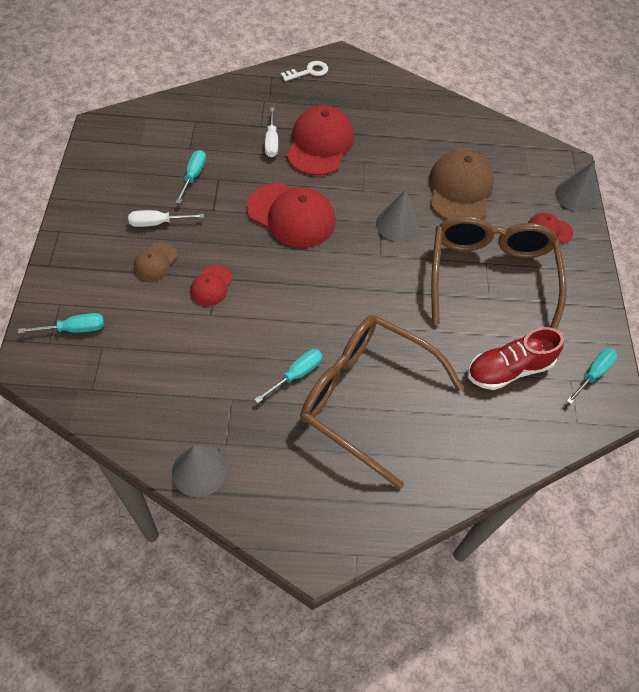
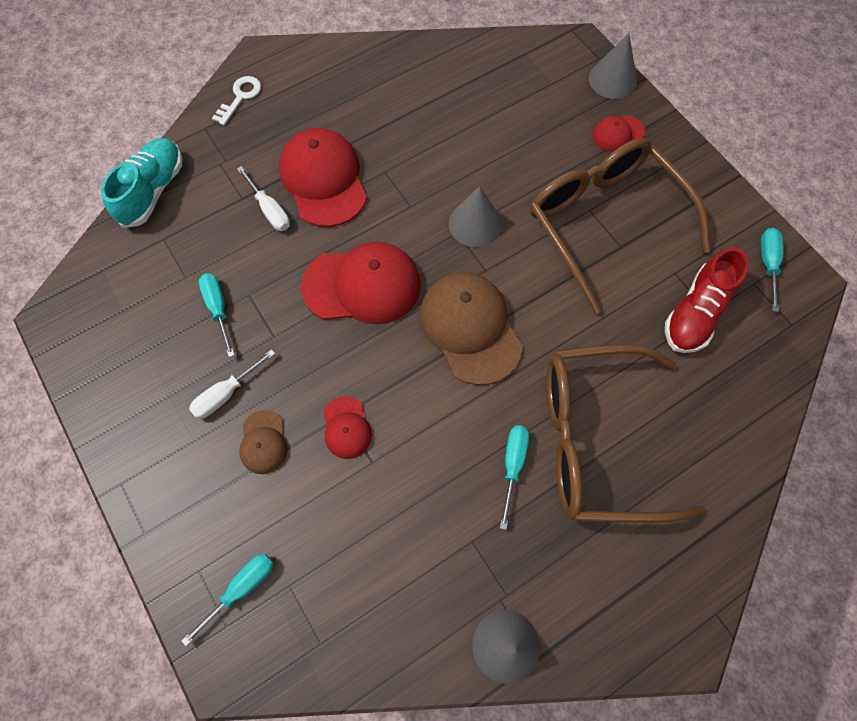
camera: 30 degrees left, 10 degrees up
brown cap [429,149,494,220] -> brown cap moved to [420,272,522,385]
none -> turquoise shoe [101,138,182,228]

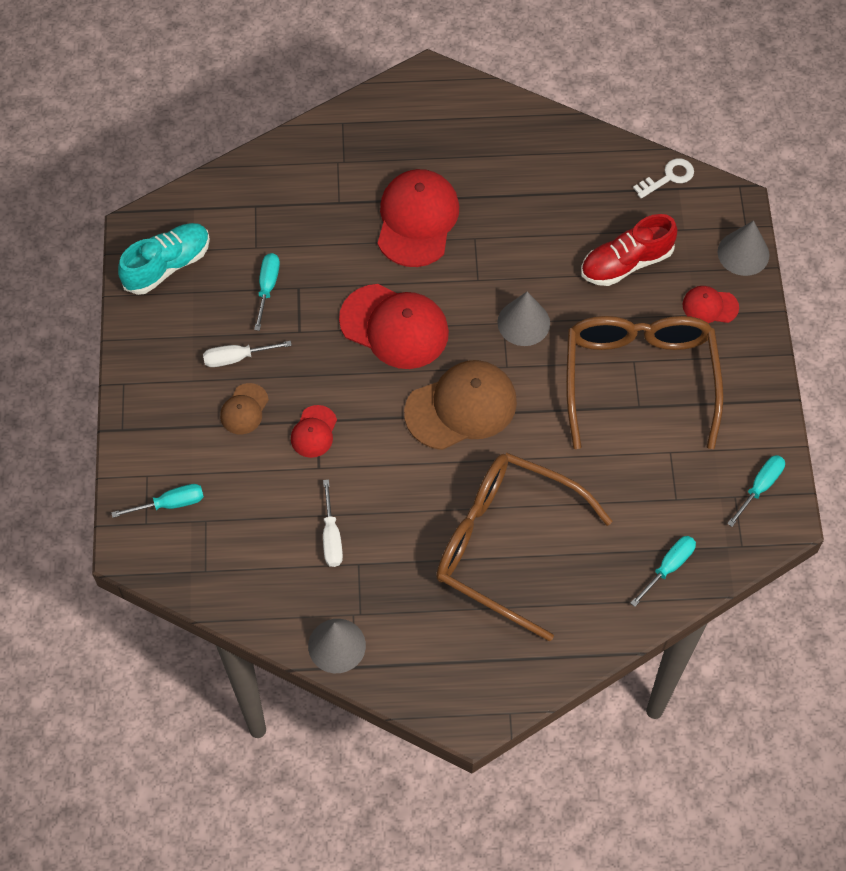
camera: 30 degrees right, 5 degrees down
turquoise shoe [101,138,182,228] -> turquoise shoe moved to [118,223,210,295]
white key [212,76,261,125] -> white key moved to [633,158,694,199]
white screwdriver [237,166,290,231] -> white screwdriver moved to [323,479,343,567]
brown cap [420,272,522,385] -> brown cap turned 60 degrees clockwise [404,360,517,450]
turquoise screwdriver [500,425,529,530] -> turquoise screwdriver moved to [630,536,696,607]
red shoe [665,247,749,353] -> red shoe moved to [581,214,678,286]

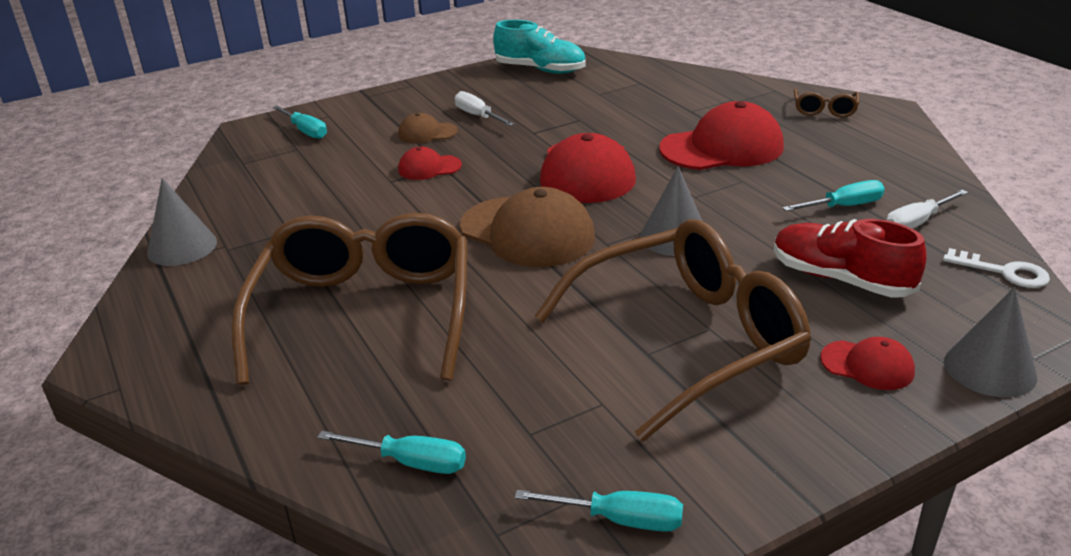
camera: 65 degrees right, 30 degrees down
turquoise screwdriver [254,253,280,331] -> turquoise screwdriver moved to [782,180,885,211]
white screwdriver [323,479,343,567] -> white screwdriver moved to [886,190,968,229]
red cap [683,286,739,323] -> red cap turned 135 degrees clockwise [820,337,915,390]
none -> brown glasses [794,88,860,117]

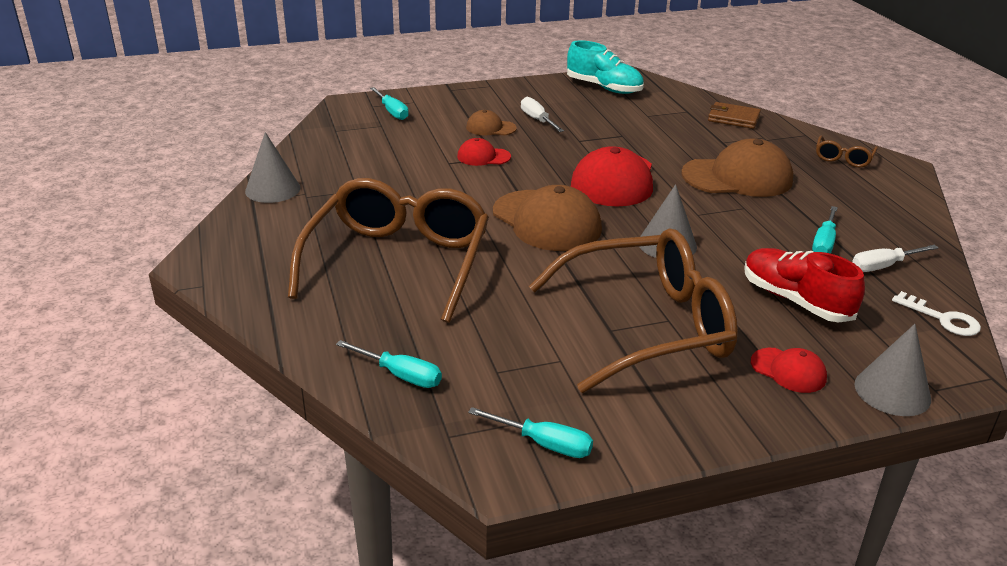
camera: 10 degrees right, 0 degrees up
red cap [659,101,784,170] -> brown cap [681,138,793,197]
turquoise screwdriver [782,180,885,211] -> turquoise screwdriver turned 120 degrees clockwise [812,206,838,254]
none -> brown wallet [708,102,761,129]

